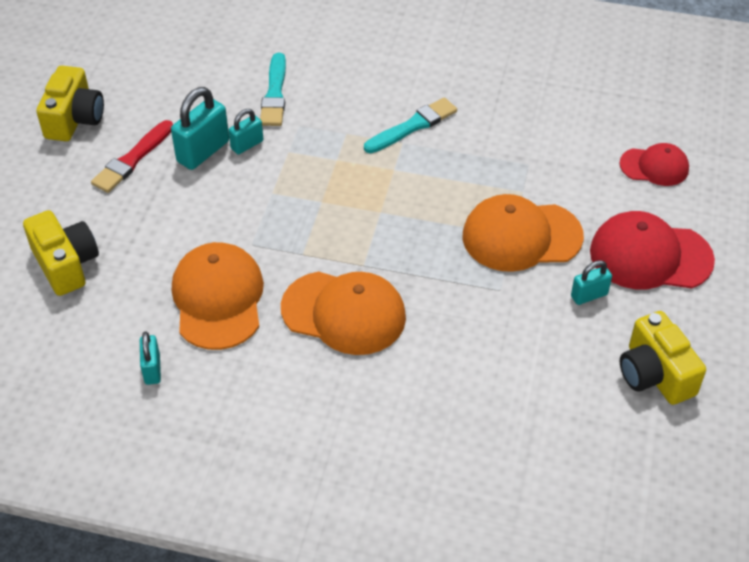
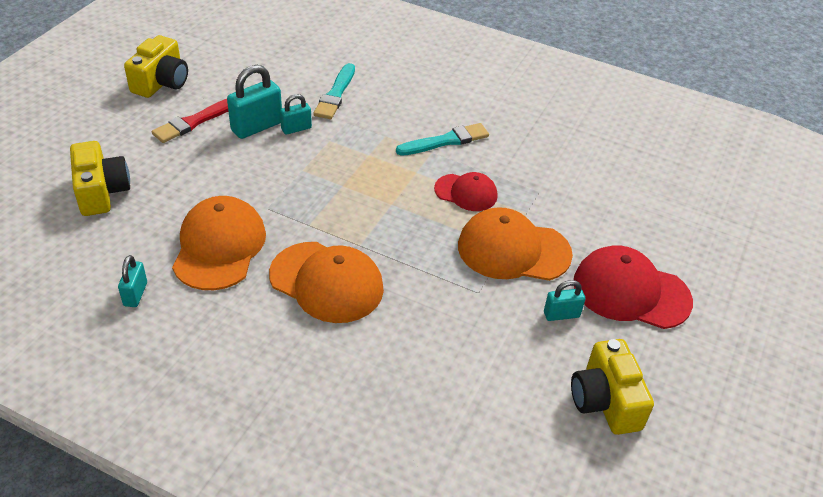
camera: 10 degrees right, 5 degrees down
red cap [619,143,689,186] -> red cap moved to [434,172,497,211]

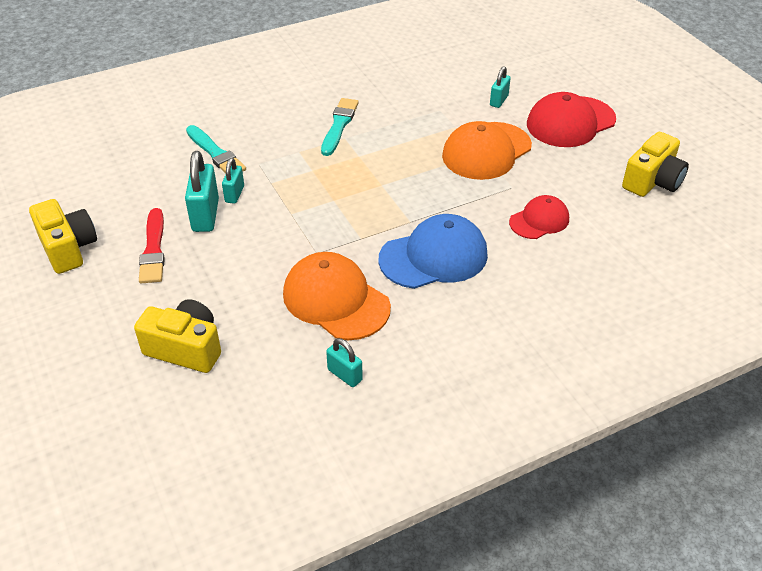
camera: 50 degrees left, 0 degrees up
orange cap [269,242,384,323] -> blue cap [378,214,488,289]
red cap [434,172,497,211] -> red cap moved to [509,195,569,239]
turquoise padlock [544,280,585,321] -> turquoise padlock moved to [490,66,511,108]
yellow camera [571,339,654,435] -> yellow camera turned 75 degrees counterclockwise [622,132,689,197]

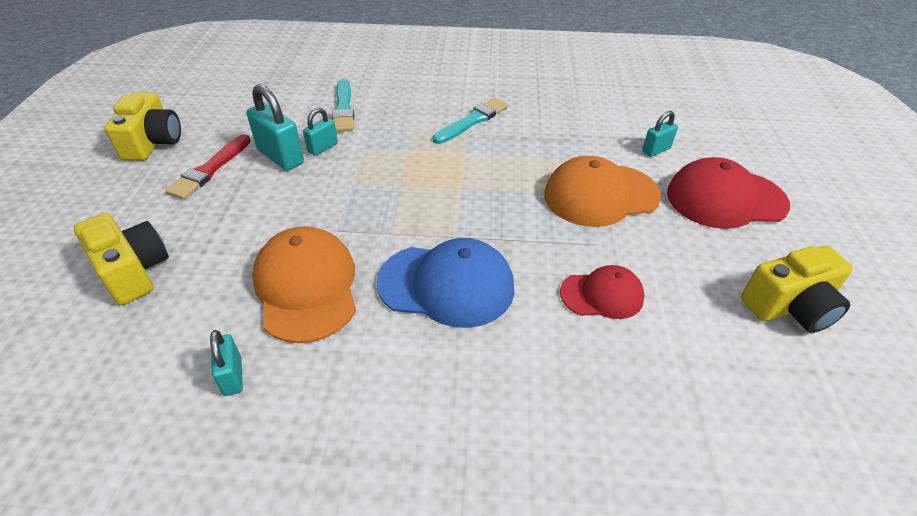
camera: 30 degrees right, 0 degrees up
turquoise padlock [185,151,219,232] -> turquoise padlock turned 75 degrees counterclockwise [247,84,304,171]

